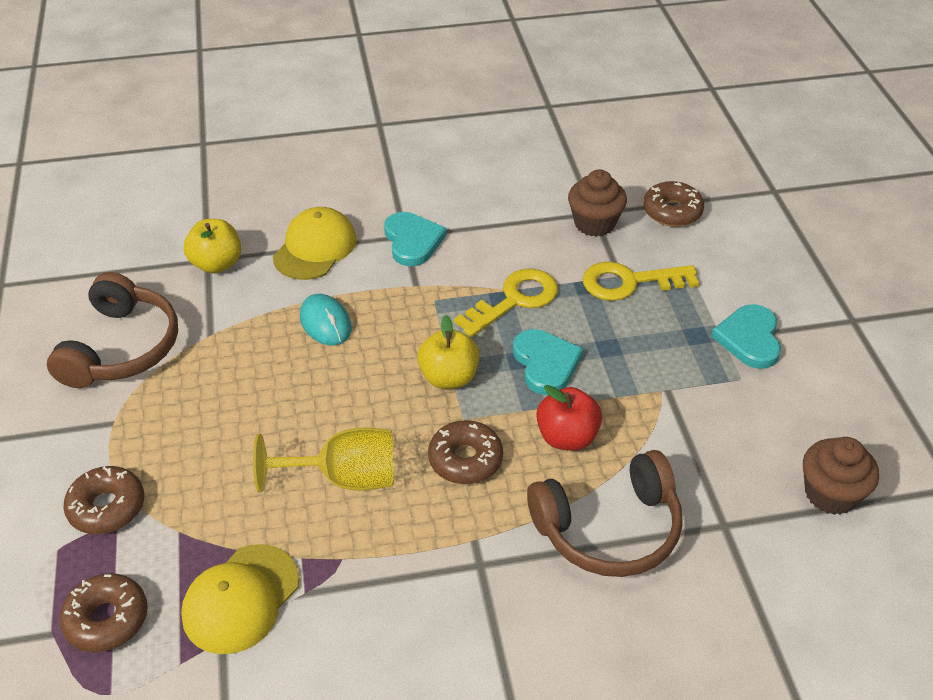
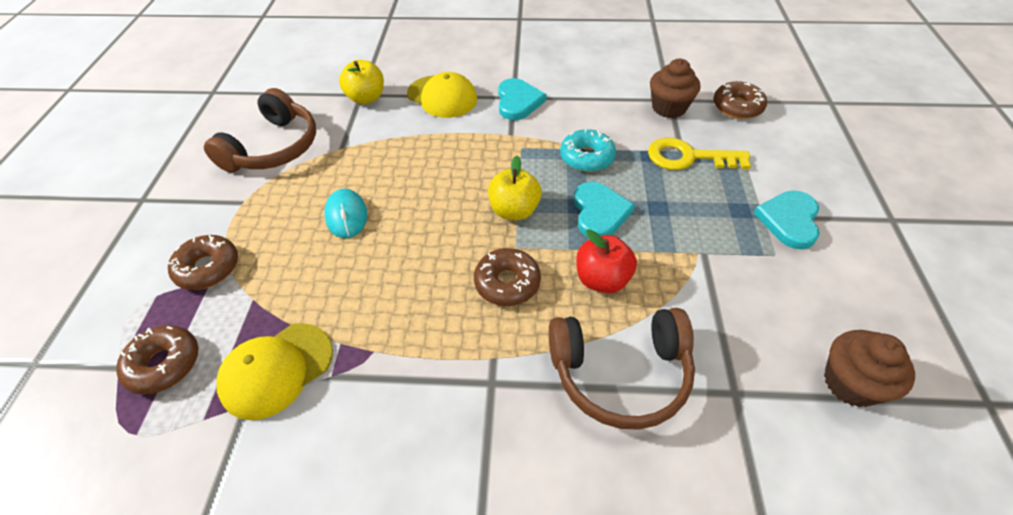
camera: 15 degrees right, 5 degrees up
yellow goblet [253,428,394,492] -> none
yellow cap [273,207,357,280] -> yellow cap turned 90 degrees clockwise [407,72,477,118]
turquoise mouse [300,294,352,346] -> turquoise mouse moved to [324,189,367,238]
yellow key [454,269,558,337] -> turquoise donut [560,129,616,172]

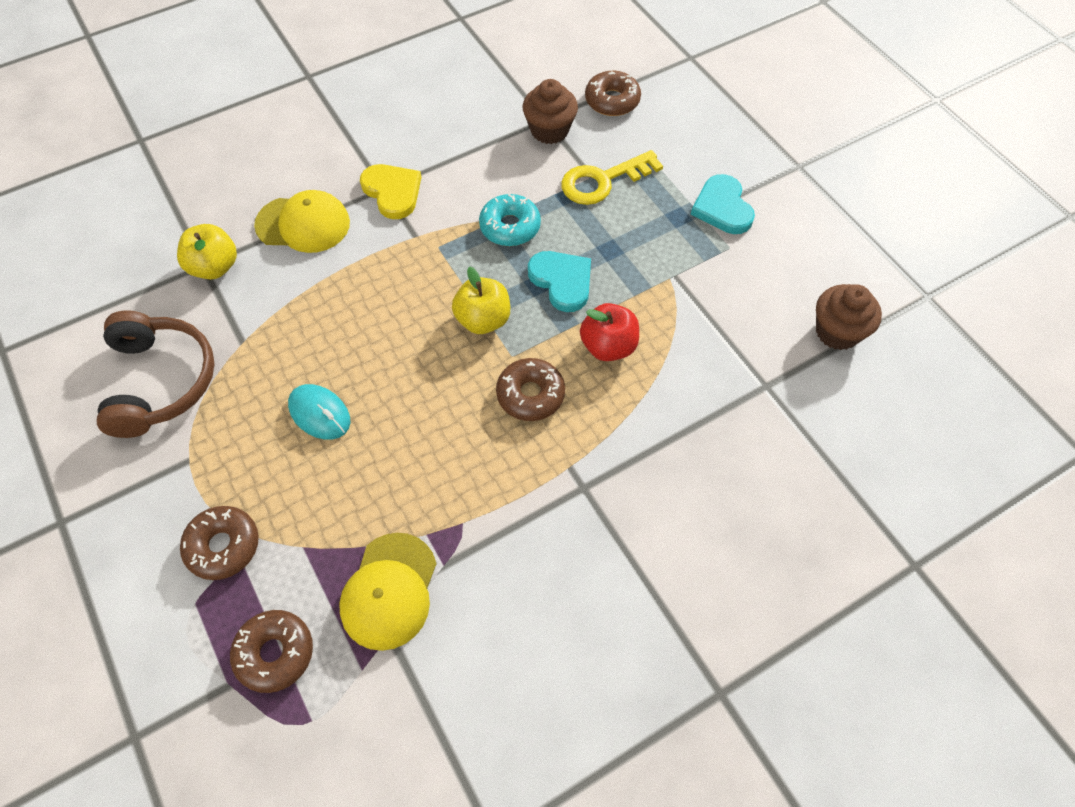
camera: 35 degrees left, 10 degrees up
turquoise heart [498,78,546,120] -> yellow heart [360,164,421,219]
brown headphones [549,308,695,430] -> none

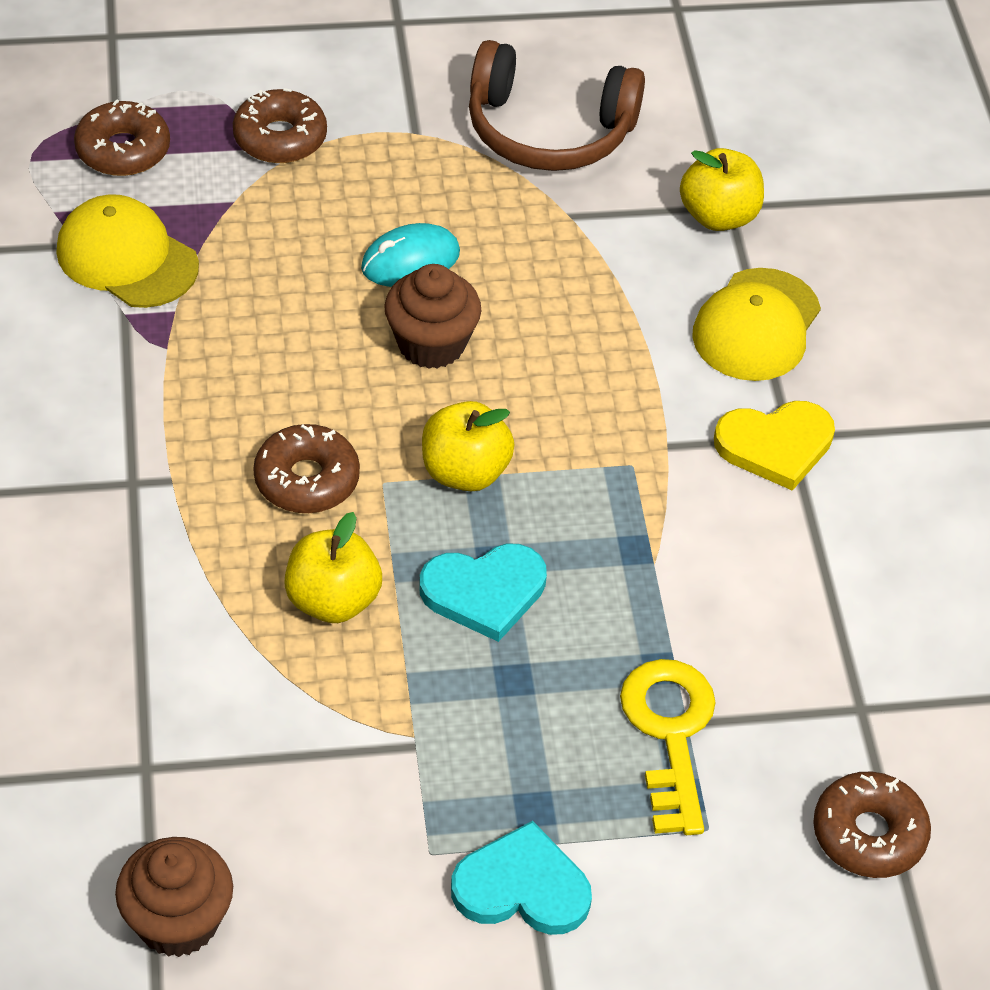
camera: 110 degrees right, 10 degrees down
turquoise donut [479,194,541,246] -> none
brown cupcake [523,79,578,144] -> brown cupcake moved to [384,264,481,369]
red apple [580,303,639,361] -> yellow apple [284,512,382,623]

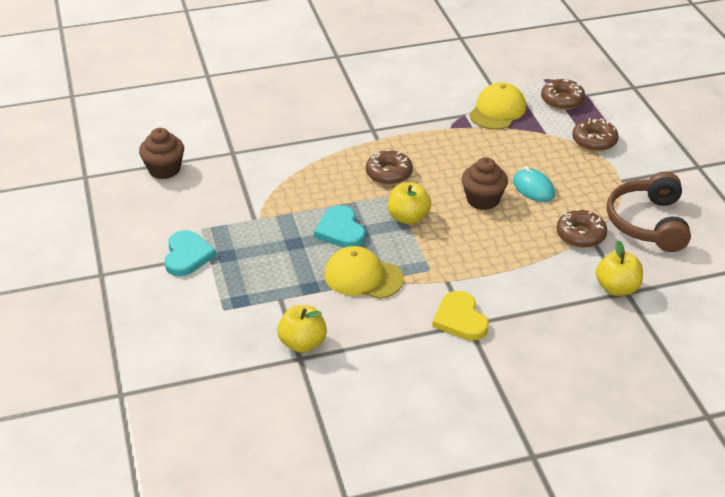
camera: 85 degrees right, 10 degrees down
yellow apple [284,512,382,623] -> yellow apple moved to [277,305,327,353]
yellow key [620,659,716,835] -> none
yellow cap [692,268,821,381] -> yellow cap moved to [324,246,404,299]
brown donut [813,772,931,878] -> brown donut moved to [556,209,607,248]

